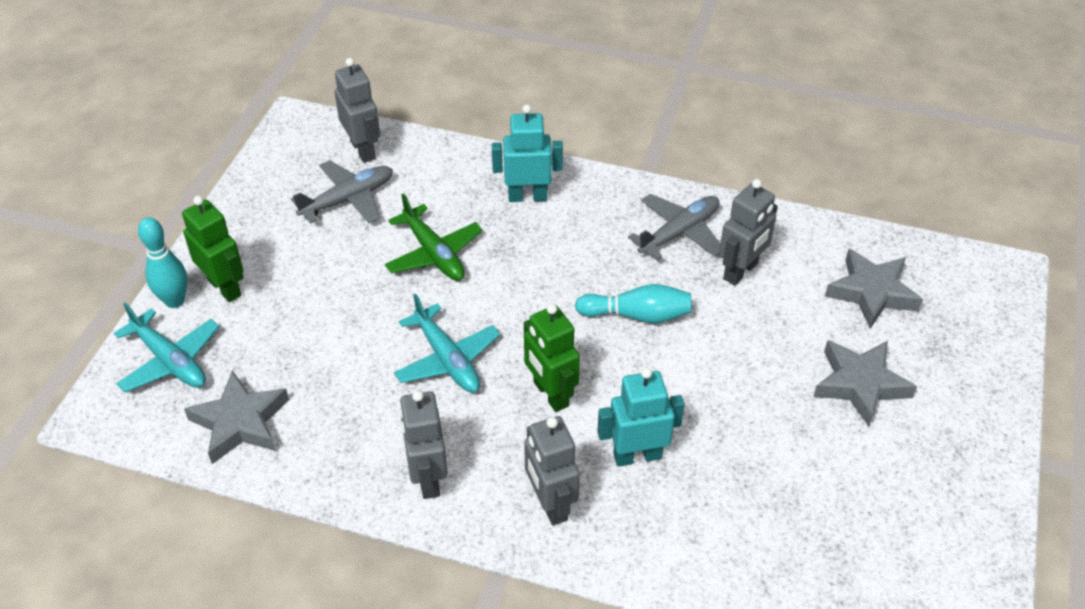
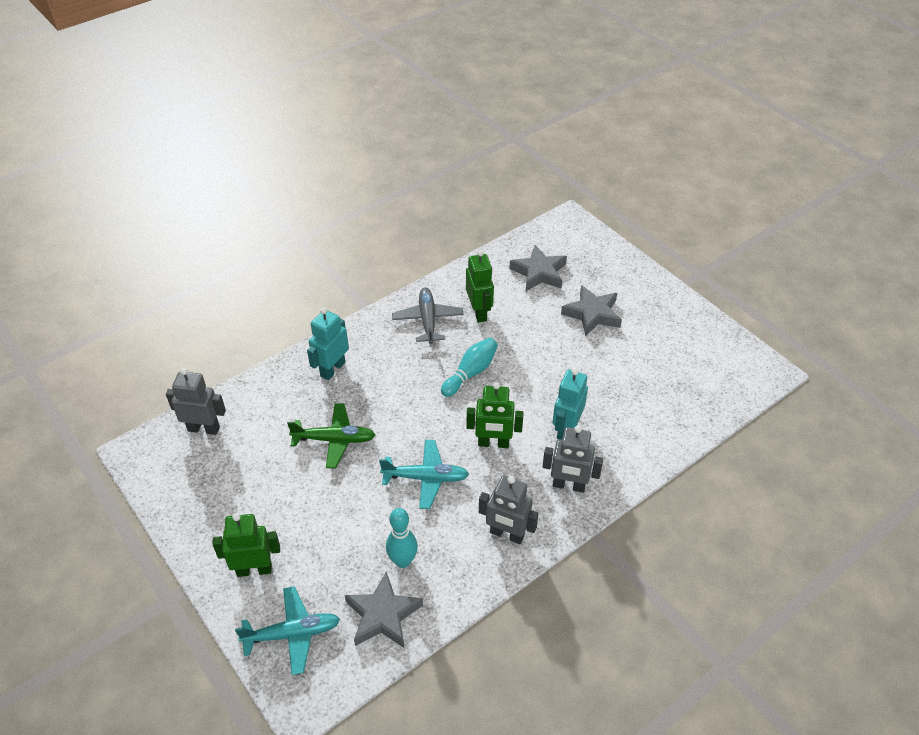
camera: 55 degrees left, 0 degrees up
turquoise bowling pin [138,217,188,308] -> turquoise bowling pin moved to [386,508,418,568]
grey plane [291,160,393,223] -> none
grey robot [719,179,778,285] -> green robot [466,250,494,323]

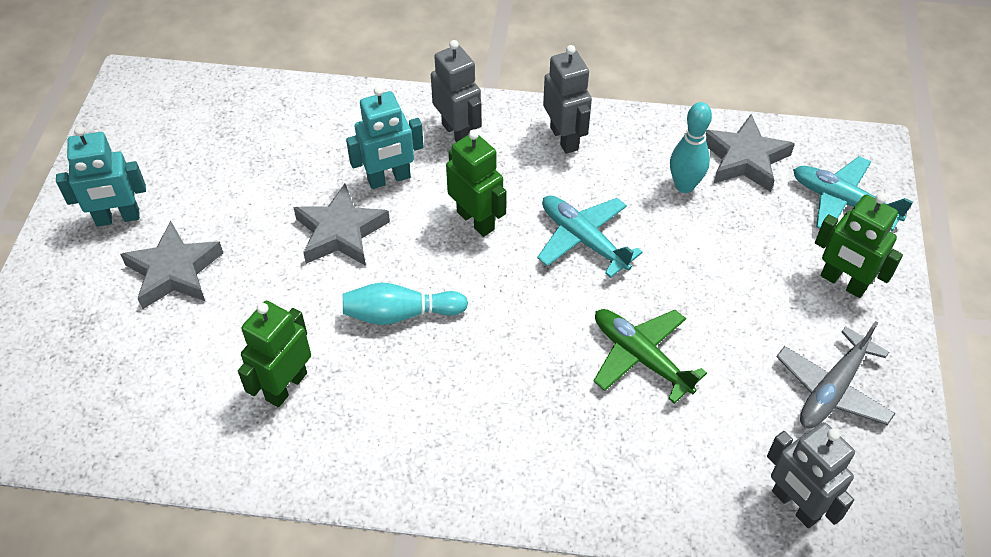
camera: 135 degrees left, 5 degrees up
turquoise robot [307,308,349,380] -> turquoise robot moved to [56,126,146,227]
grey plane [392,287,464,344] -> grey plane moved to [776,321,896,428]
grey star [509,245,567,291] -> grey star moved to [293,184,390,266]

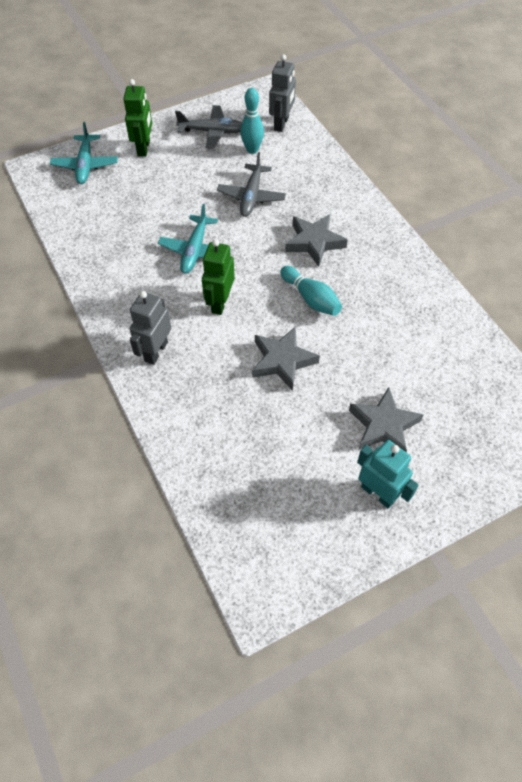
camera: 125 degrees left, 5 degrees up
green robot [238,301,311,407] -> none
turquoise robot [346,86,424,189] -> none
grey robot [543,45,592,154] -> none
green plane [593,309,707,404] -> grey plane [217,152,286,217]
turquoise bowling pin [670,102,712,193] -> turquoise bowling pin moved to [240,88,264,154]
grey star [706,114,795,192] -> grey star moved to [285,214,348,267]

